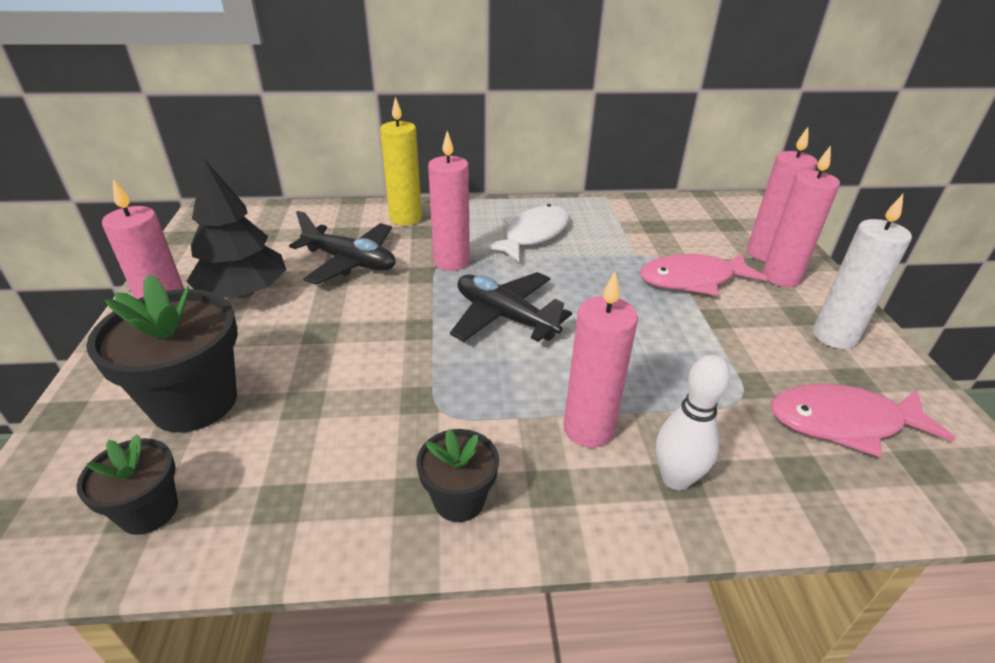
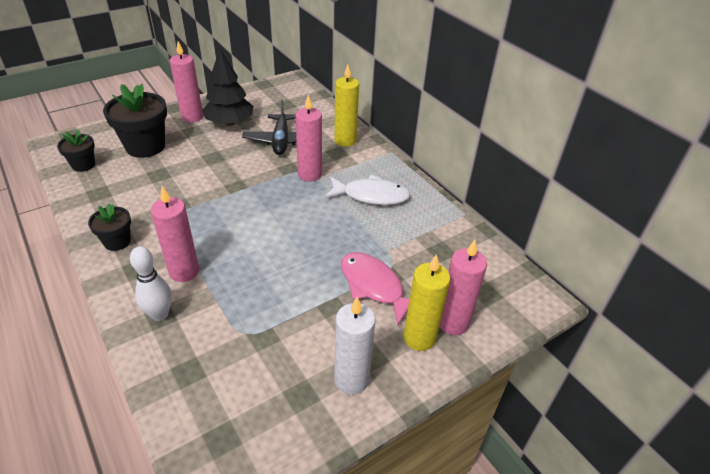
camera: 60 degrees right, 5 degrees up
black plane [450,272,572,342] -> none
pink candle [762,145,840,287] -> yellow candle [404,254,450,351]
pink fish [771,384,956,457] -> none

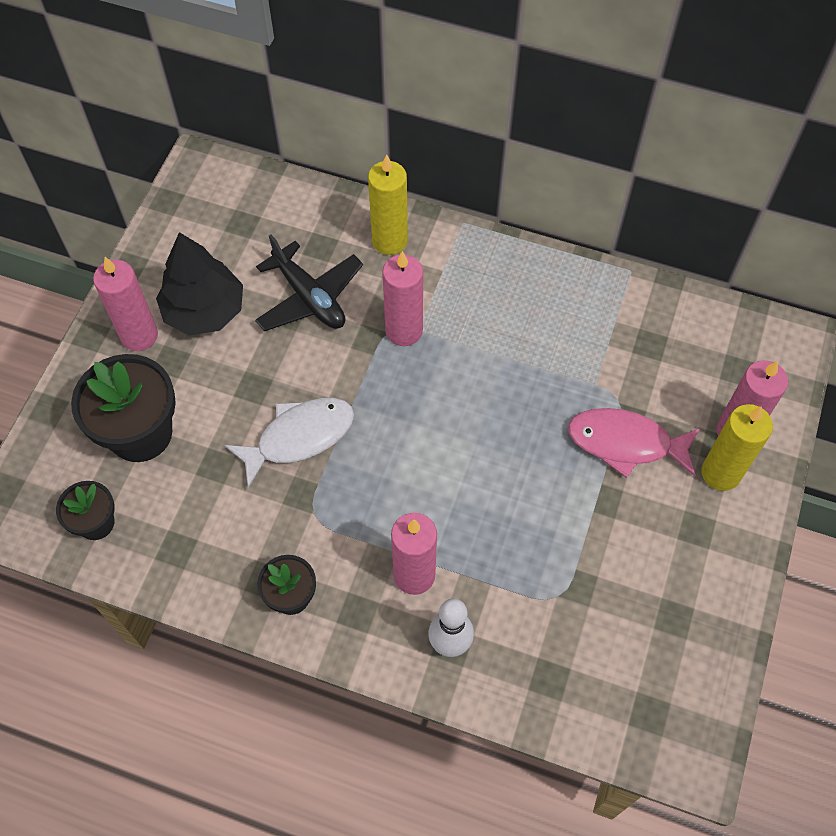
camera: 35 degrees left, 20 degrees up
white fish [325,175,410,205] -> white fish moved to [225,398,354,488]
white candle [334,297,376,395] -> none

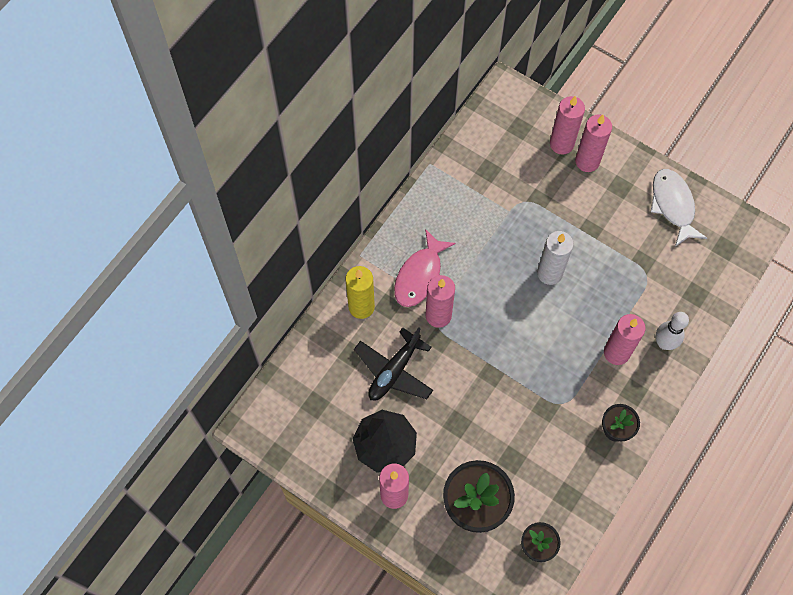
camera: 75 degrees left, 5 degrees up
white fish [225,398,354,488] -> white fish moved to [651,169,707,247]
black plane [255,235,363,331] -> black plane turned 150 degrees clockwise [354,327,433,401]
pink fish [568,408,700,478] -> pink fish moved to [394,229,456,307]
yellow candle [701,404,773,491] -> pink candle [575,115,612,172]
none -> white candle [537,231,573,285]

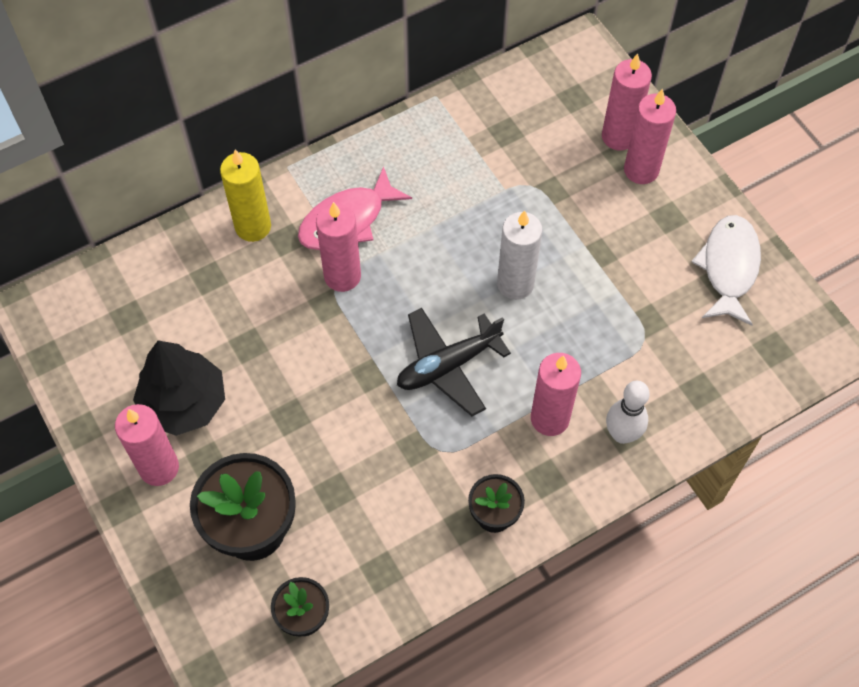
camera: 25 degrees right, 5 degrees down
black plane [354,327,433,401] -> black plane moved to [397,308,511,416]

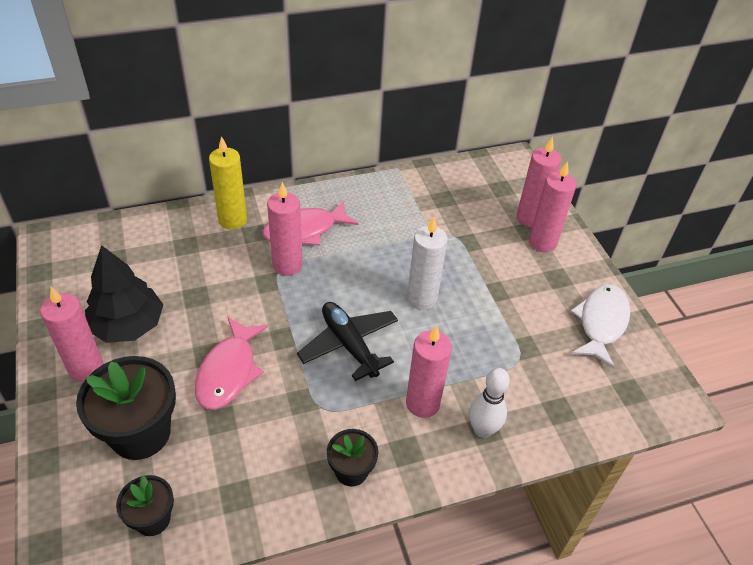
camera: 10 degrees right, 15 degrees down
black plane [397,308,511,416] -> black plane turned 75 degrees clockwise [297,302,398,381]
none -> pink fish [195,317,268,409]

